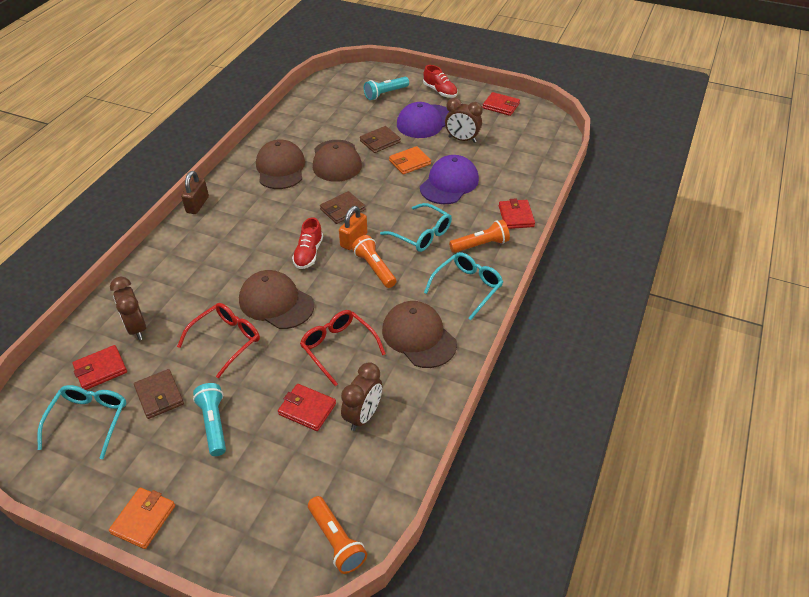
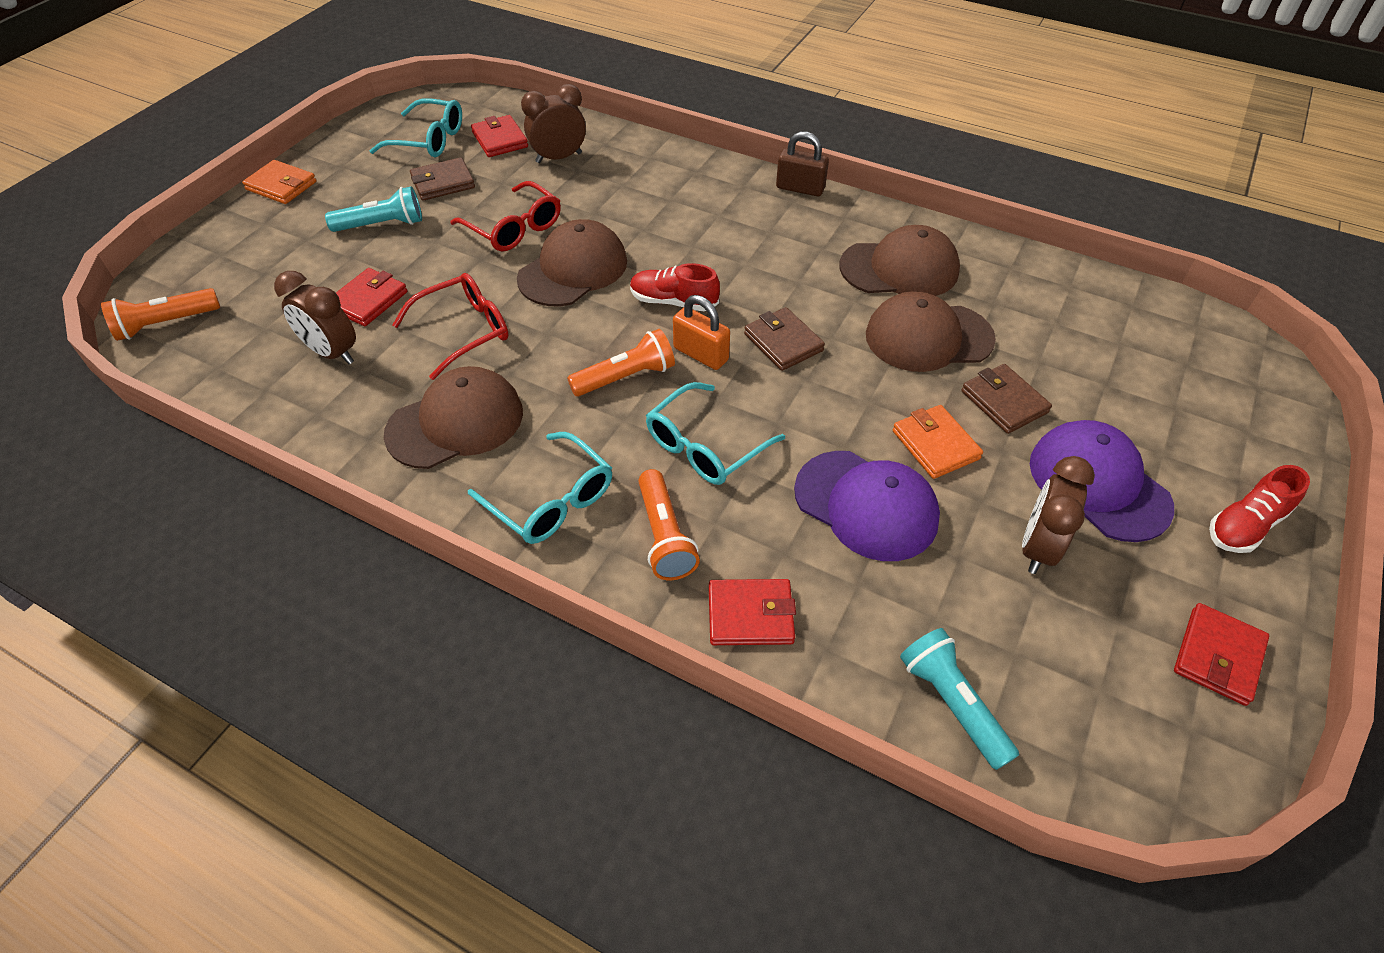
camera: 95 degrees right, 5 degrees up
turquoise flashlight [364,77,409,100] -> turquoise flashlight moved to [900,628,1019,770]

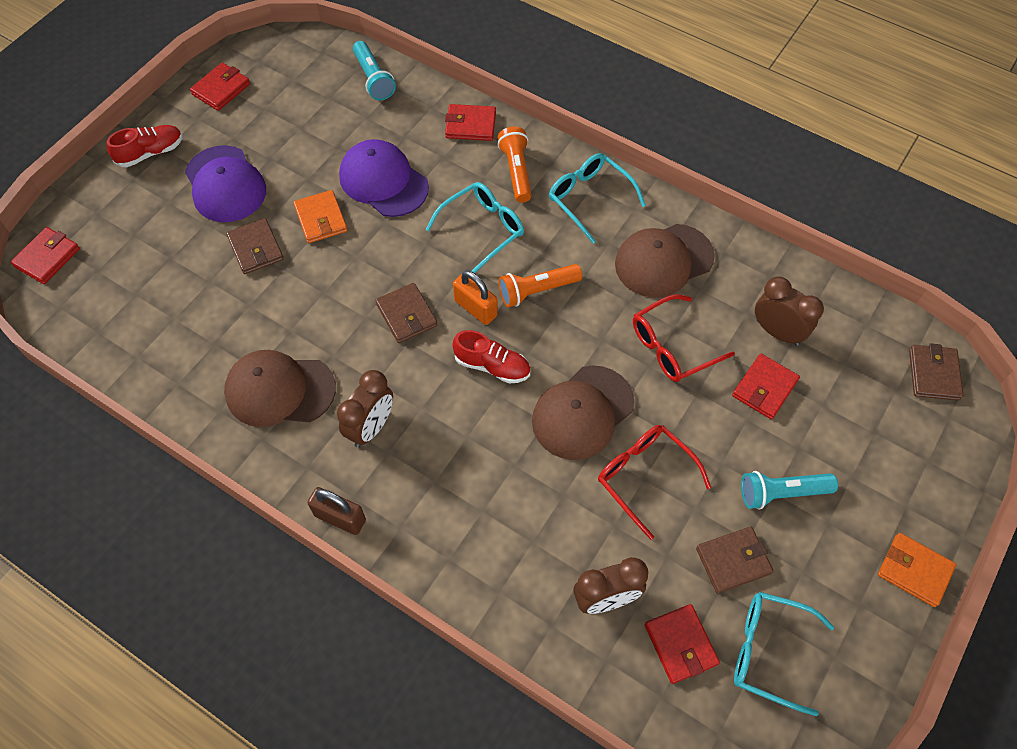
camera: 175 degrees left, 10 degrees up
orange flashlight [101,288,220,341] -> brown wallet [909,343,964,400]
brown cap [866,291,996,372] -> none
brown clock [1022,456,1095,574] -> brown clock moved to [337,370,393,447]
none -> red wallet [11,227,80,284]

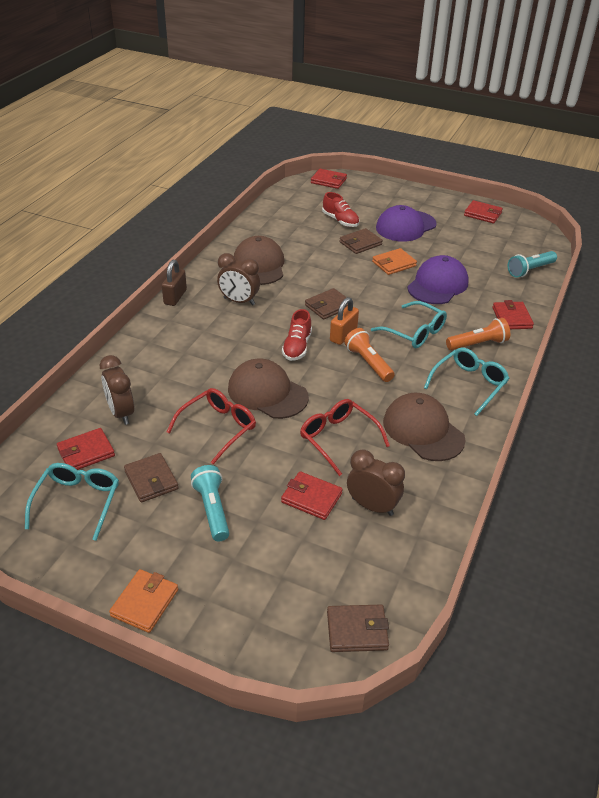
camera: 80 degrees right, 20 degrees down
red shoe [107,125,183,167] -> red shoe moved to [322,192,359,227]
brown clock [755,276,824,346] -> brown clock turned 90 degrees counterclockwise [347,450,405,516]

